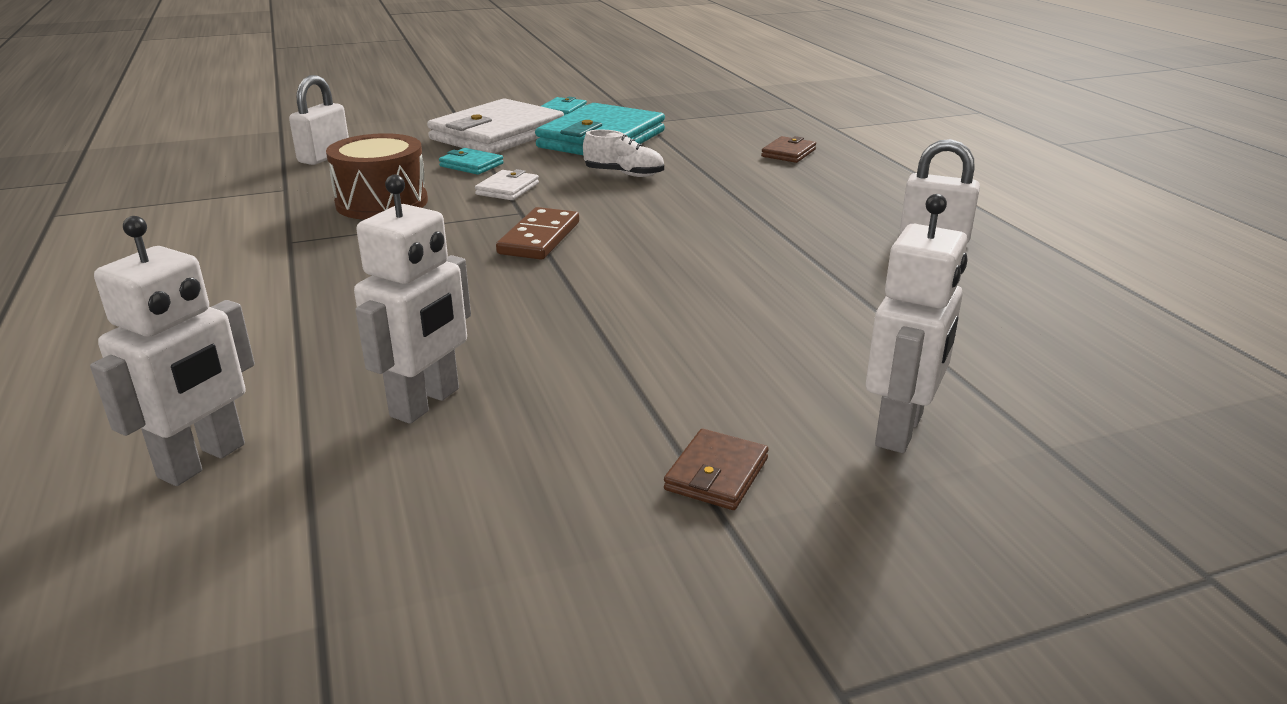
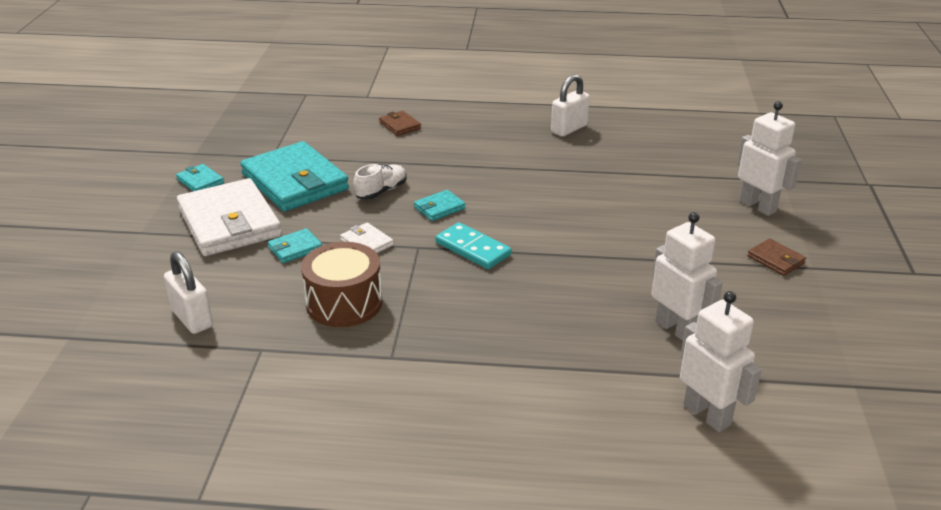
camera: 65 degrees left, 5 degrees up
brown domino [496,207,579,260] -> turquoise domino [436,222,512,269]
none -> turquoise wallet [414,190,466,221]

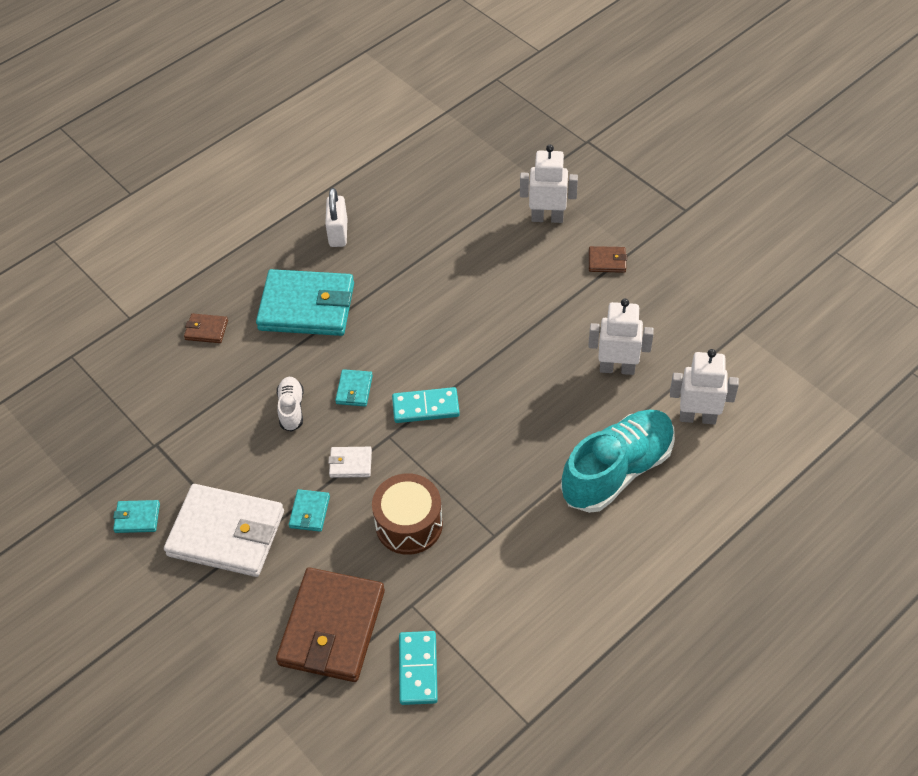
camera: 45 degrees left, 20 degrees up
white padlock [164,251,213,334] -> brown wallet [276,568,385,682]
turquoise wallet [240,141,349,212] -> turquoise wallet moved to [256,269,354,336]
none -> turquoise domino [399,631,438,705]
none -> turquoise shoe [561,409,675,513]

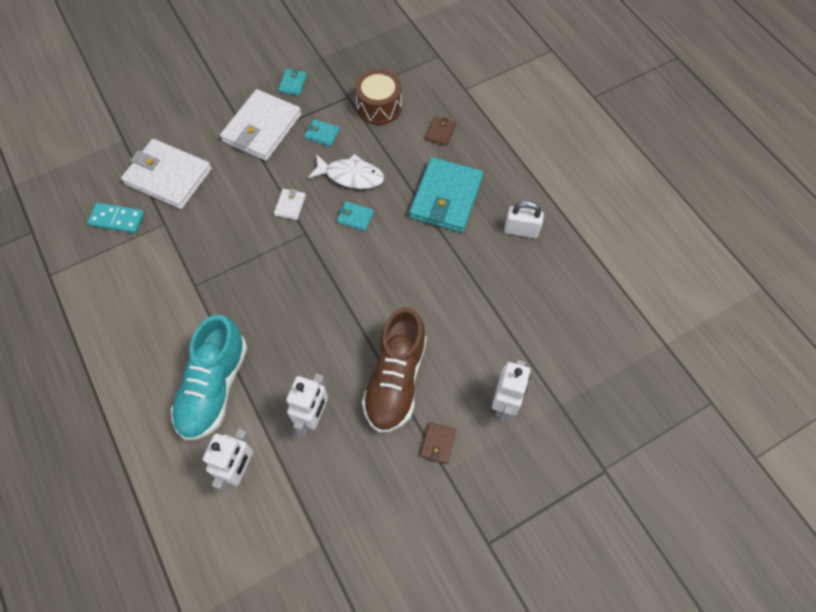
camera: 100 degrees right, 10 degrees up
brown wallet [276,568,385,682] -> white wallet [121,139,212,209]
white shoe [277,377,303,432] -> white fish [308,154,384,189]
turquoise wallet [289,489,330,532] -> turquoise wallet moved to [305,119,340,147]
brown drum [372,473,443,555] -> brown drum moved to [355,69,402,125]
turquoise domino [392,387,460,423] -> none
turquoise shoe [561,409,675,513] -> turquoise shoe turned 45 degrees clockwise [171,315,247,440]
none -> brown shoe [362,307,427,433]

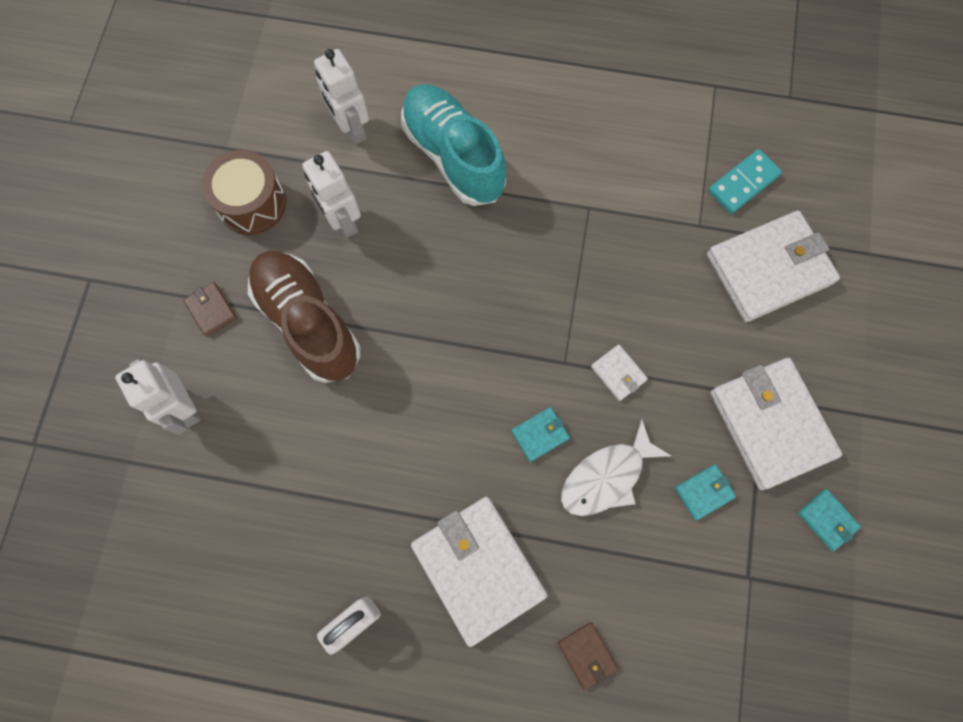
camera: 130 degrees right, 10 degrees up
brown drum [355,69,402,125] -> brown drum moved to [202,150,286,235]
turquoise wallet [409,157,483,233] -> white wallet [411,497,547,647]

